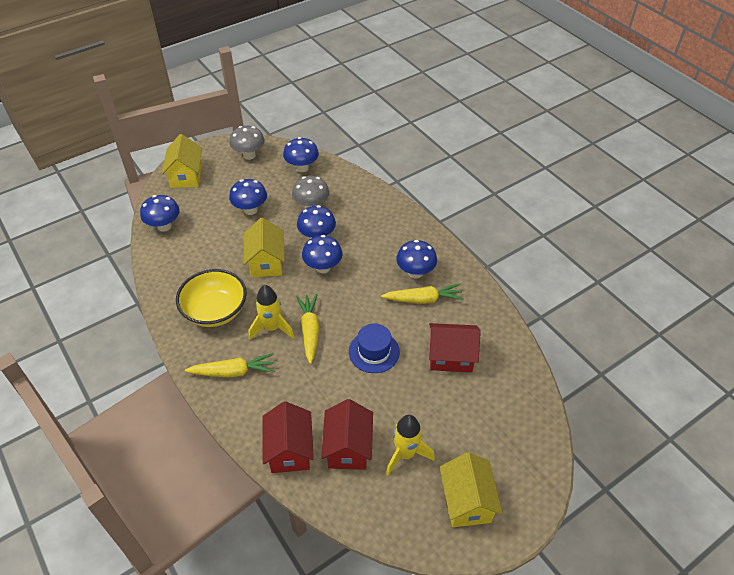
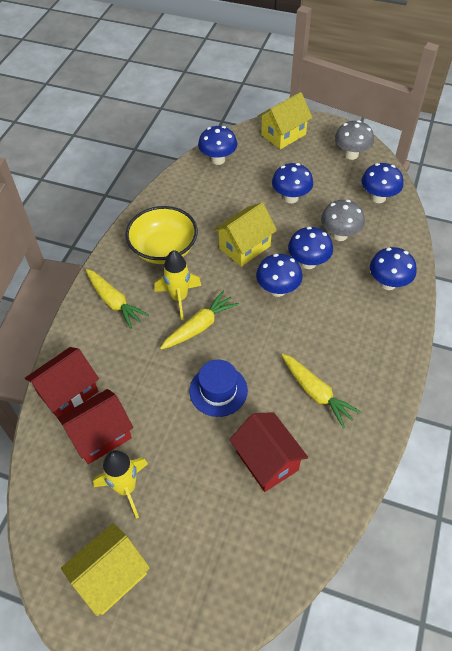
camera: 55 degrees right, 5 degrees up
blue mushroom [396,240,437,279] -> blue mushroom moved to [370,247,416,290]

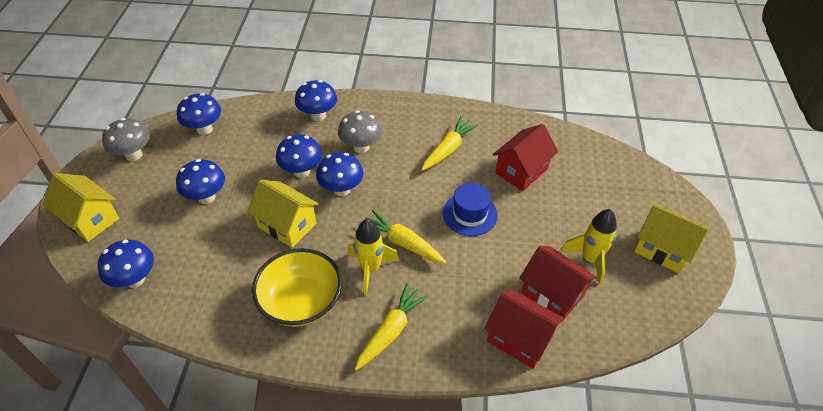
camera: 105 degrees left, 5 degrees down
grey mushroom [321,200,365,241] -> grey mushroom moved to [338,110,382,153]

